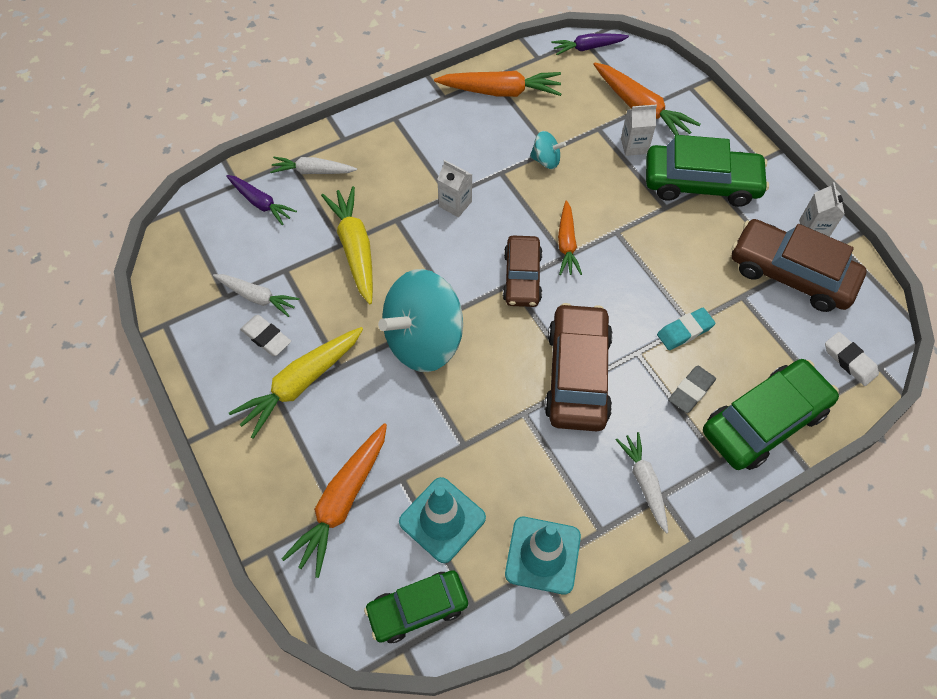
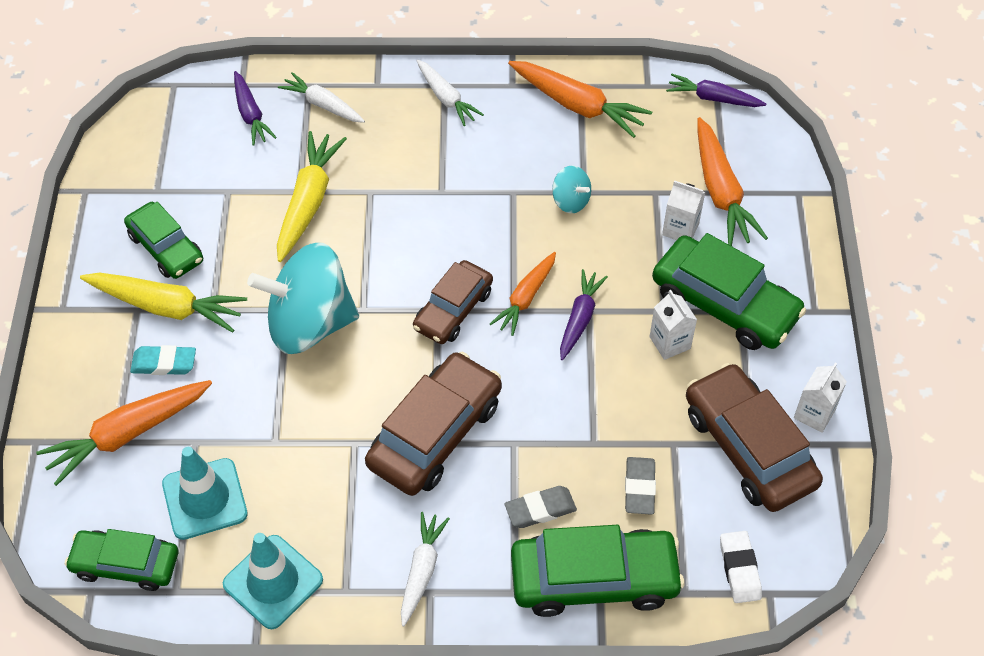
camera: 30 degrees right, 5 degrees down
white carrot [213,274,300,317] -> white carrot moved to [416,59,484,126]
yellow carrot [229,327,363,439] -> yellow carrot turned 150 degrees counterclockwise [80,272,247,333]
white eraser [240,315,291,356] -> green car [124,202,203,279]
white carton [437,160,472,217] -> white carton moved to [649,290,697,360]
turquoise eraser [657,308,716,350] -> turquoise eraser moved to [130,345,196,375]
none -> purple carrot [560,269,608,360]
none -> grey eraser [625,457,656,515]

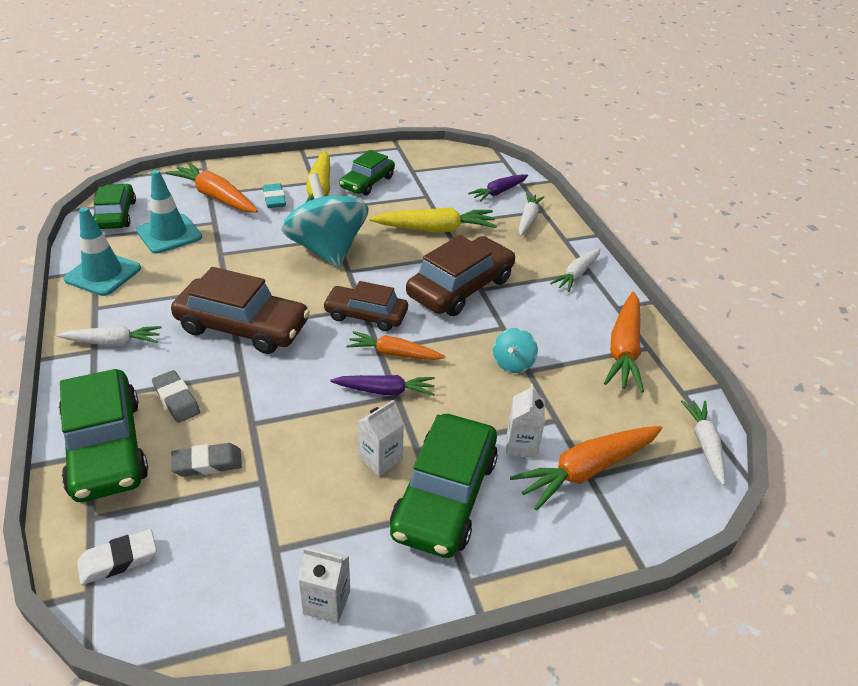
camera: 70 degrees right, 15 degrees down
purple carrot [666,74,766,107] -> white carrot [681,400,725,486]
brown car [686,363,823,512] -> brown car moved to [406,235,515,316]

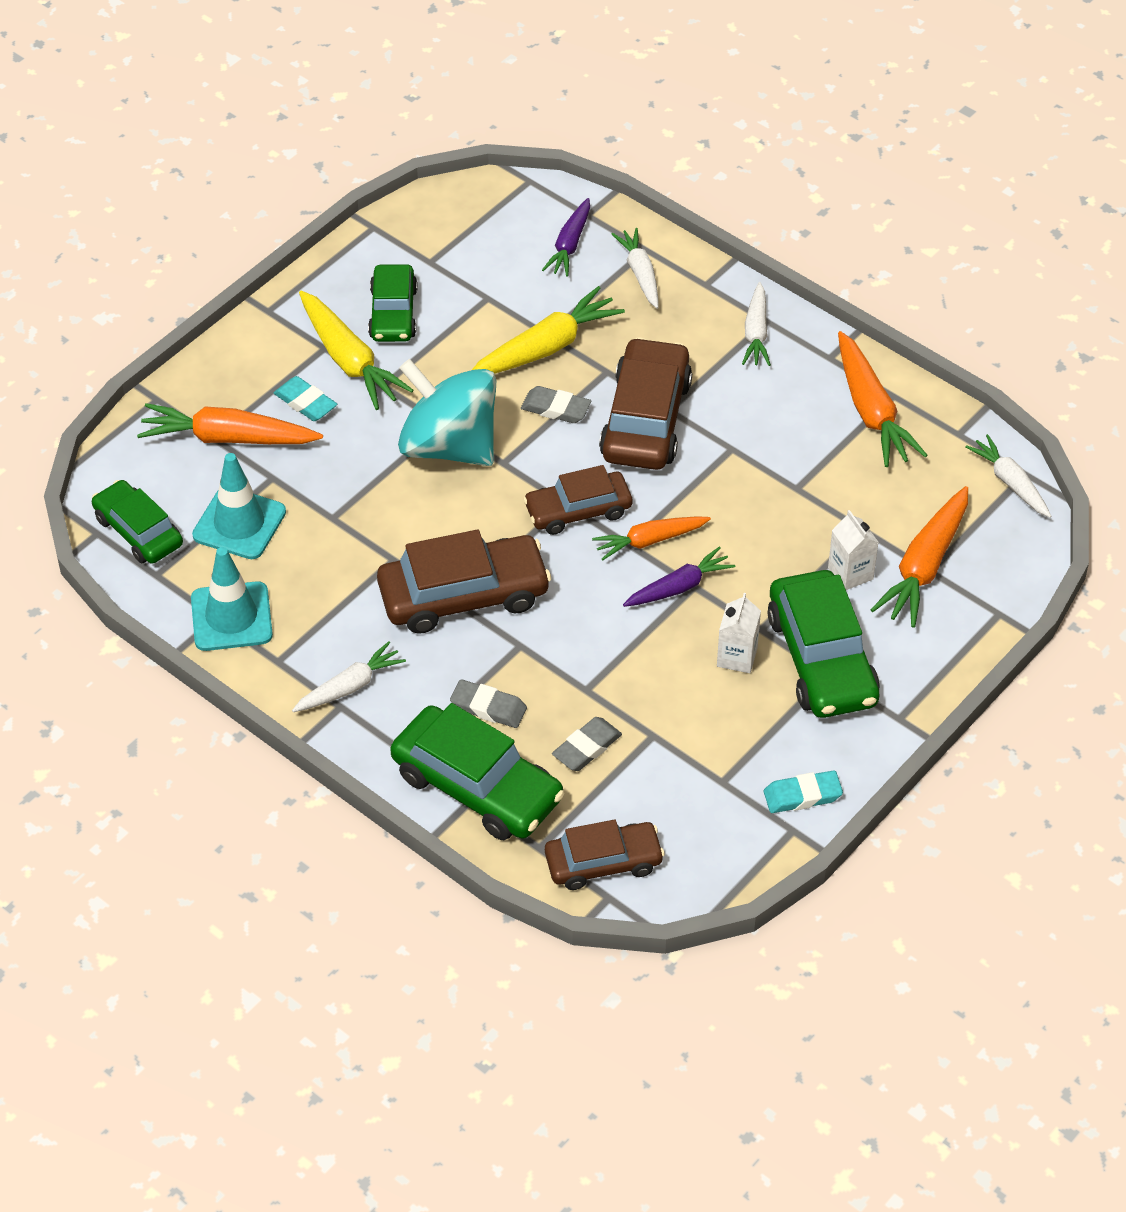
camera: 30 degrees left, 10 degrees up
white eraser [77,529,157,585] -> brown car [545,820,665,890]
white carton [298,546,350,623] -> turquoise eraser [764,770,843,813]
turquoise spinning top [493,328,538,373] -> none
none -> grey eraser [521,386,591,423]

